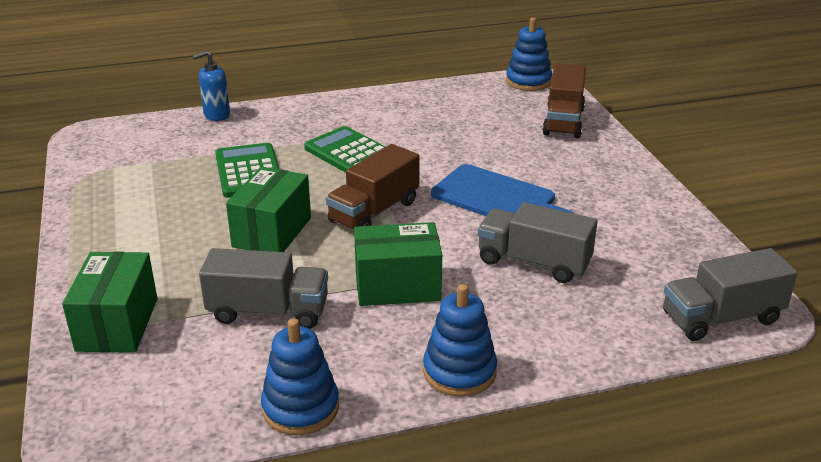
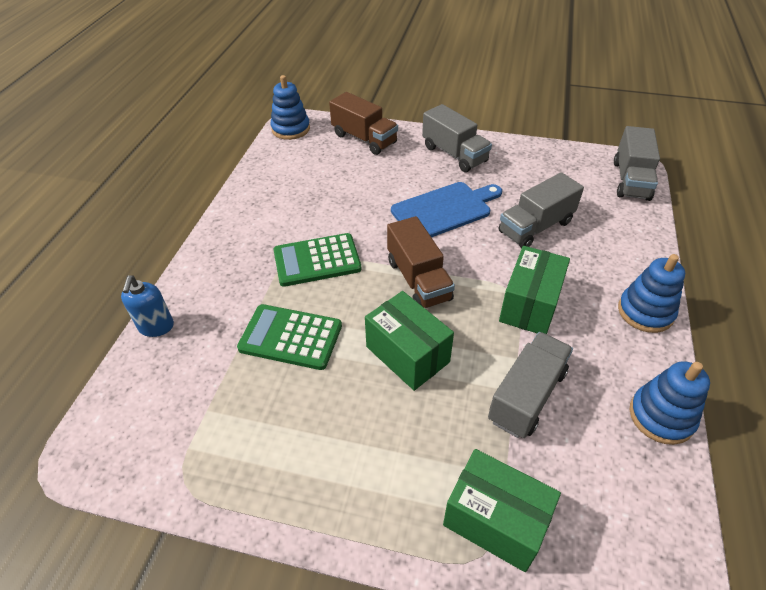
camera: 60 degrees left, 15 degrees up
none -> grey truck [422,104,492,172]

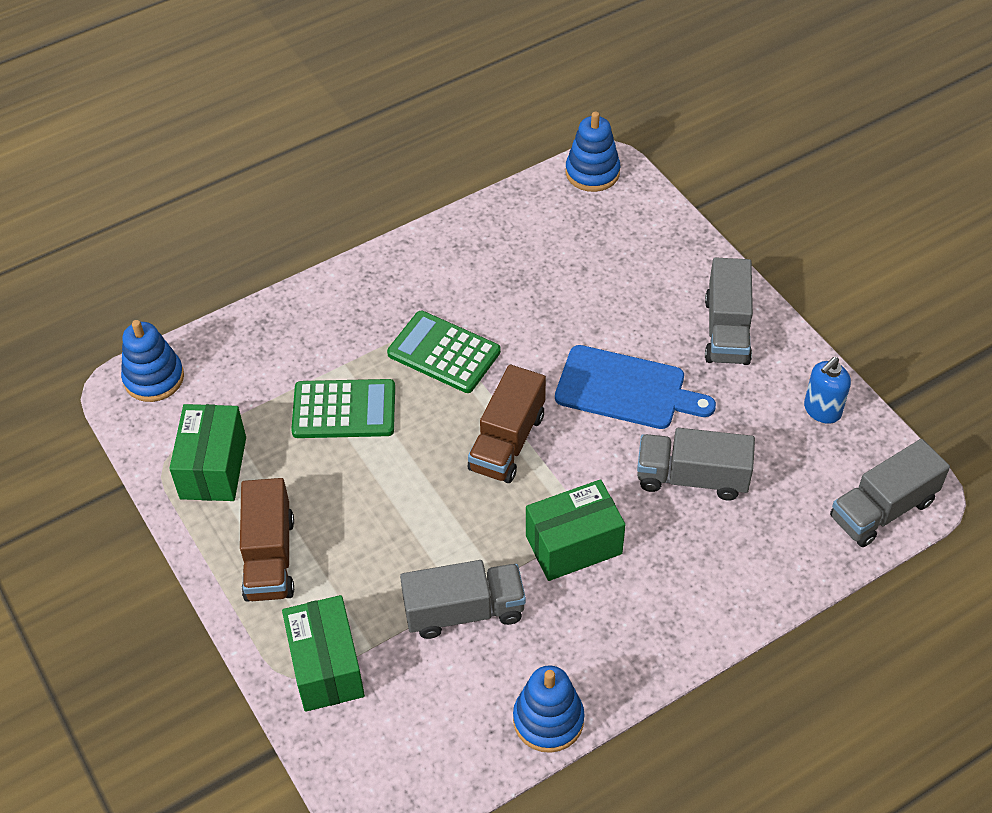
camera: 45 degrees right, 5 degrees up
blue soap dispenser [121,275,174,337] -> blue soap dispenser moved to [804,357,851,424]
green calculator [237,304,342,370] -> green calculator turned 120 degrees clockwise [291,379,395,438]
brown truck [329,92,398,155] -> brown truck moved to [240,478,294,602]
green box [365,291,454,391] -> green box moved to [169,404,246,501]
blue stacking toy [618,254,685,333] -> blue stacking toy moved to [121,320,184,402]

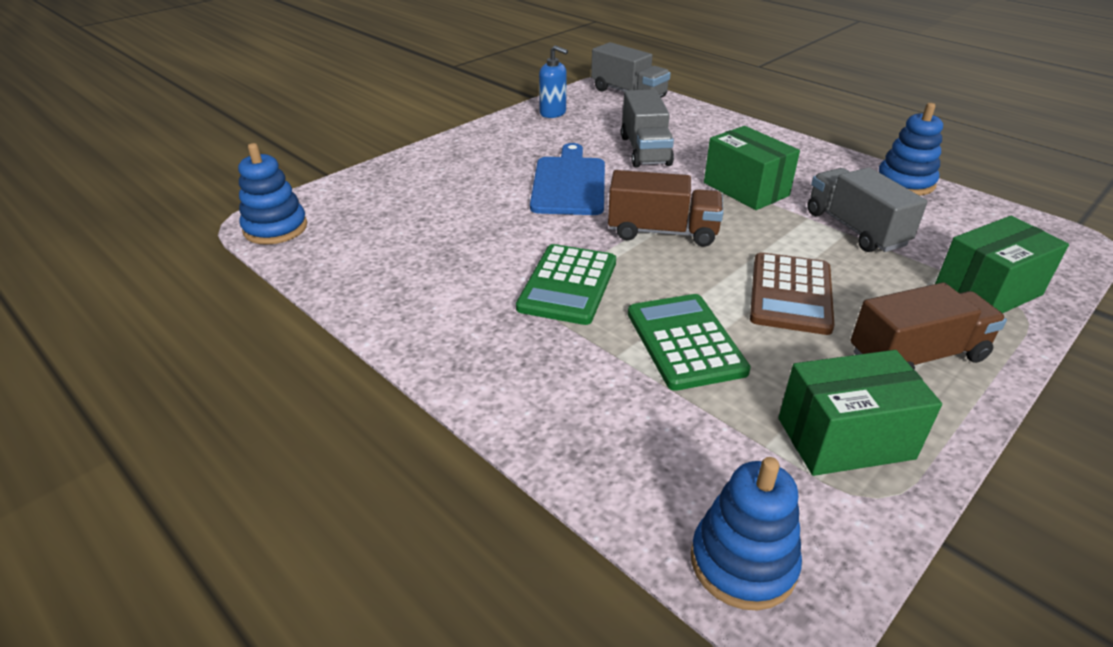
camera: 105 degrees left, 15 degrees down
grey truck [705,257,753,365] -> none
none -> brown calculator [750,252,834,335]

